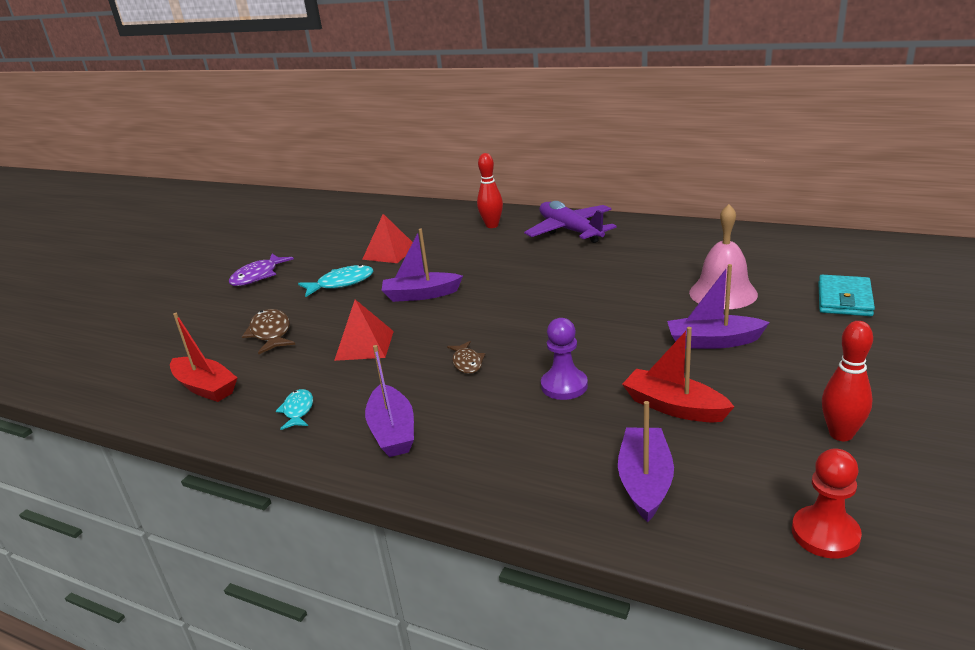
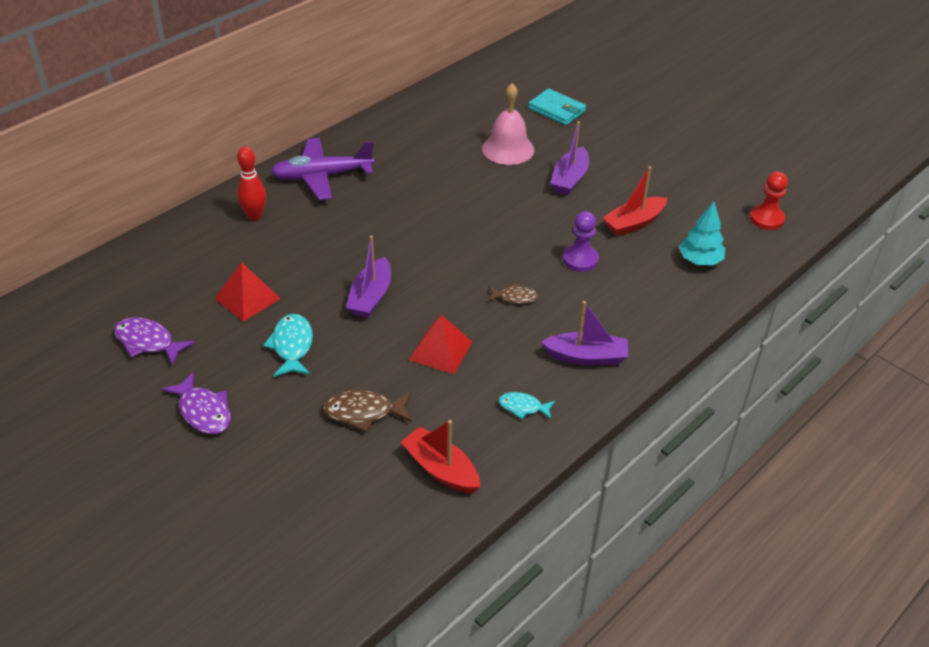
camera: 75 degrees left, 15 degrees up
red boat [170,313,237,402] -> red boat turned 105 degrees counterclockwise [401,420,480,494]
purple boat [618,401,674,522] -> turquoise tree [679,201,725,265]
red bowling pin [822,321,873,441] -> none
none -> purple fish [114,317,195,366]

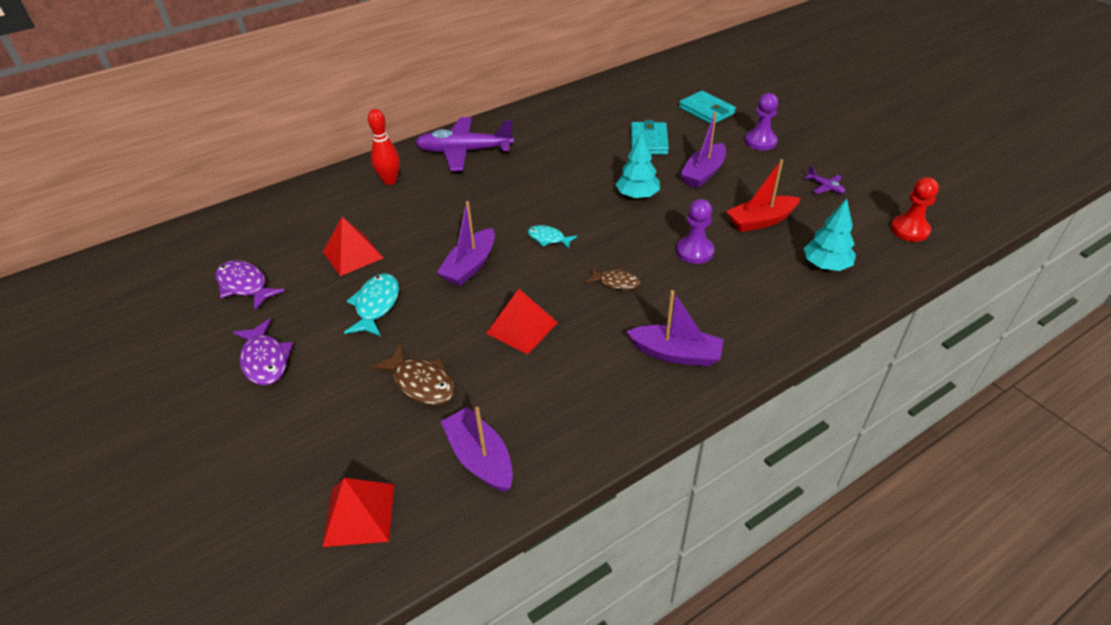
camera: 15 degrees right, 0 degrees up
brown fish [323,390,412,432] -> brown fish turned 150 degrees counterclockwise [371,344,455,405]
red boat [401,420,480,494] -> purple boat [441,407,513,492]
pink bell [482,83,534,165] -> turquoise wallet [631,120,669,155]
turquoise fish [499,392,555,419] -> turquoise fish moved to [528,225,578,249]
none -> red pyramid [322,478,394,547]
none -> turquoise tree [615,132,660,199]
none -> purple pawn [745,93,778,150]
none -> purple plane [804,166,845,194]

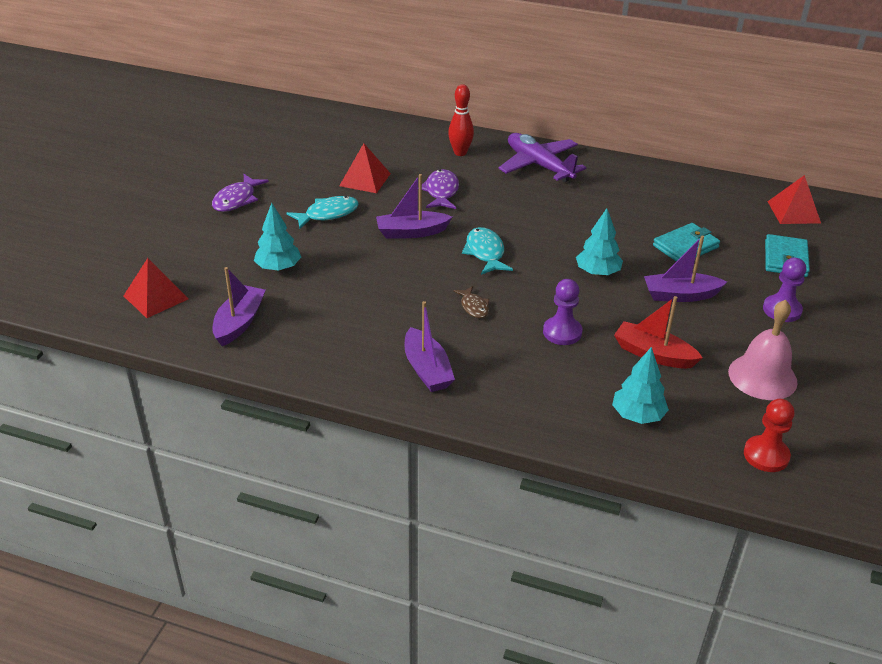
camera: 50 degrees right, 5 degrees down
purple fish [216,260,285,310] -> purple fish moved to [418,169,459,209]
brown fish [371,344,455,405] -> turquoise tree [254,203,301,271]
red pyramid [486,289,558,354] -> red pyramid moved to [767,175,821,224]
turquoise fish [528,225,578,249] -> turquoise fish [462,227,513,275], size x1.57
purple plane [804,166,845,194] -> pink bell [728,300,798,400]

